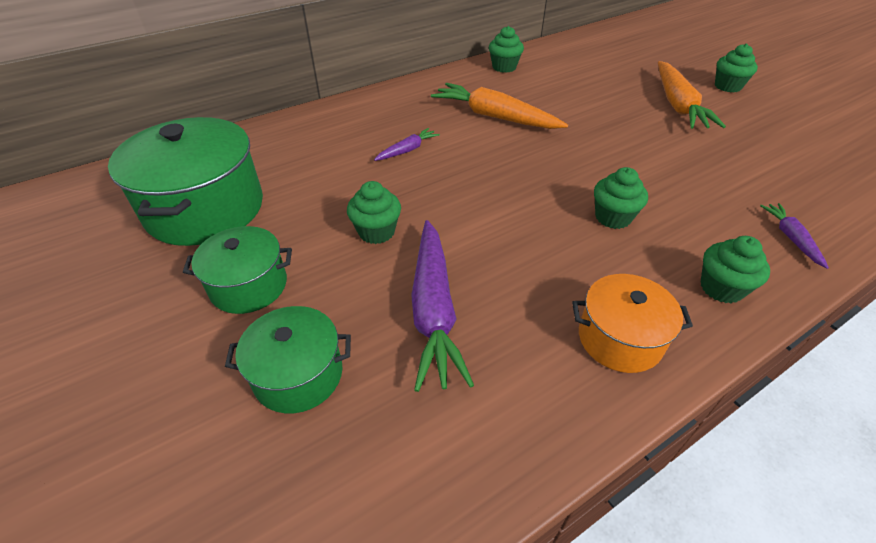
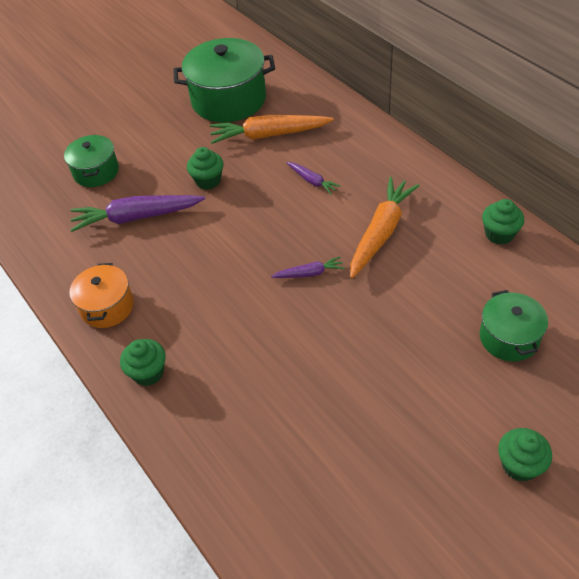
camera: 90 degrees right, 5 degrees up
green pot [183,226,292,314] -> green pot moved to [480,290,548,361]
green cupcake [594,167,648,229] -> none
orange carrot [658,61,726,129] -> orange carrot moved to [210,115,334,144]
purple carrot [760,203,829,269] -> purple carrot moved to [271,256,345,278]

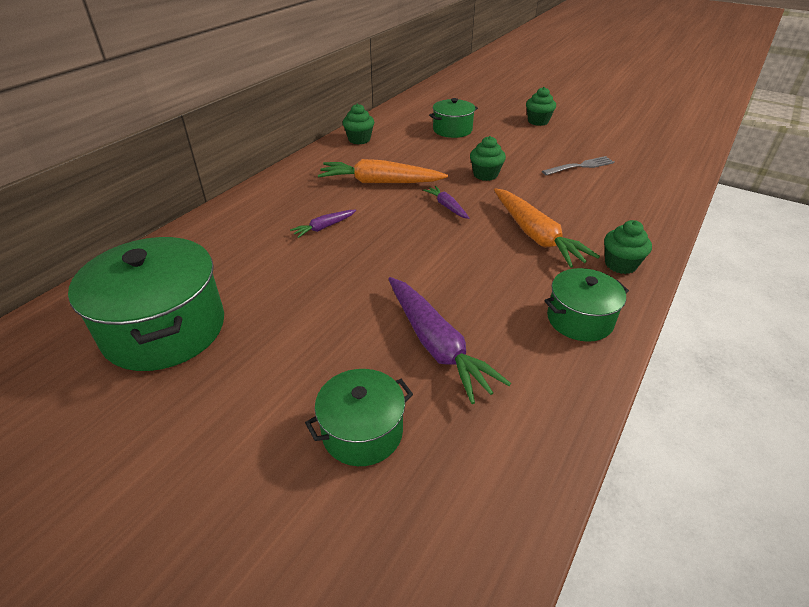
camera: 115 degrees left, 10 degrees down
orange pot [69,263,134,328] -> green pot [544,268,629,342]
green cupcake [187,147,224,190] -> green cupcake moved to [470,136,506,181]
orange carrot [210,115,334,144] -> orange carrot moved to [494,188,600,268]
purple carrot [287,162,341,195] -> purple carrot turned 150 degrees counterclockwise [290,209,356,238]
none -> grey fork [542,156,615,175]

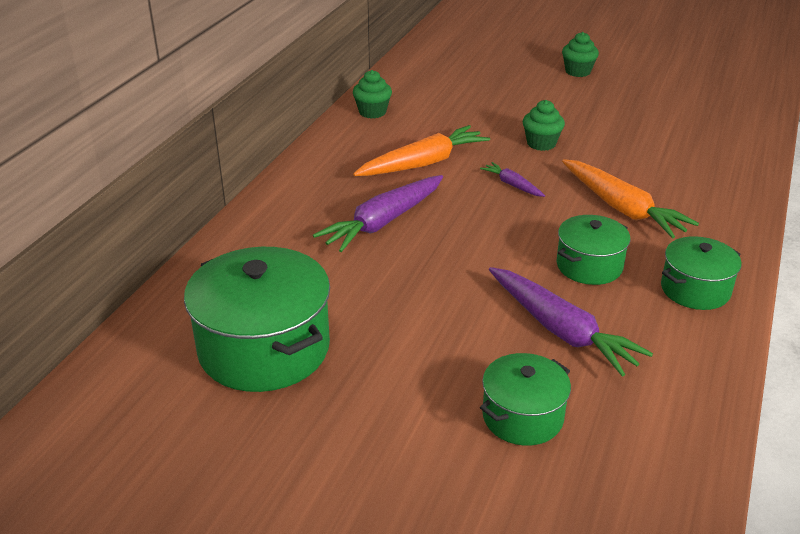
camera: 10 degrees left, 5 degrees down
purple carrot [290,209,356,238] -> purple carrot [313,175,443,252], size x2.00
orange carrot [318,159,448,183] -> orange carrot turned 150 degrees clockwise [353,125,490,176]
green pot [429,98,478,138] -> green pot moved to [557,215,631,285]
grey fork [542,156,615,175] -> none
green cupcake [604,220,652,274] -> none

